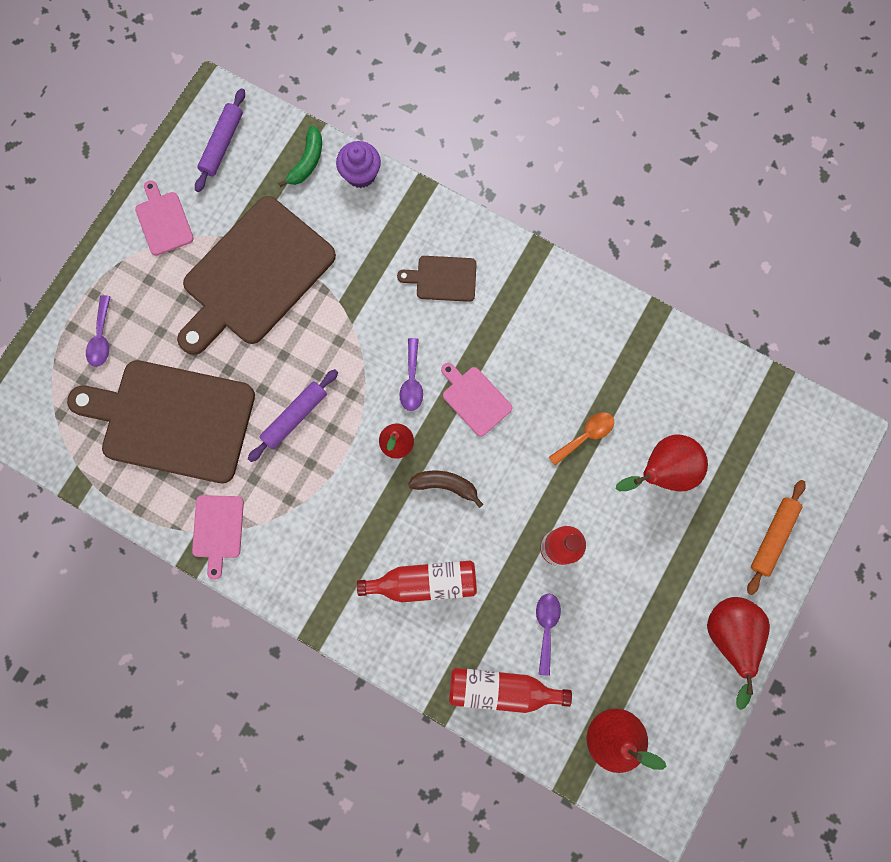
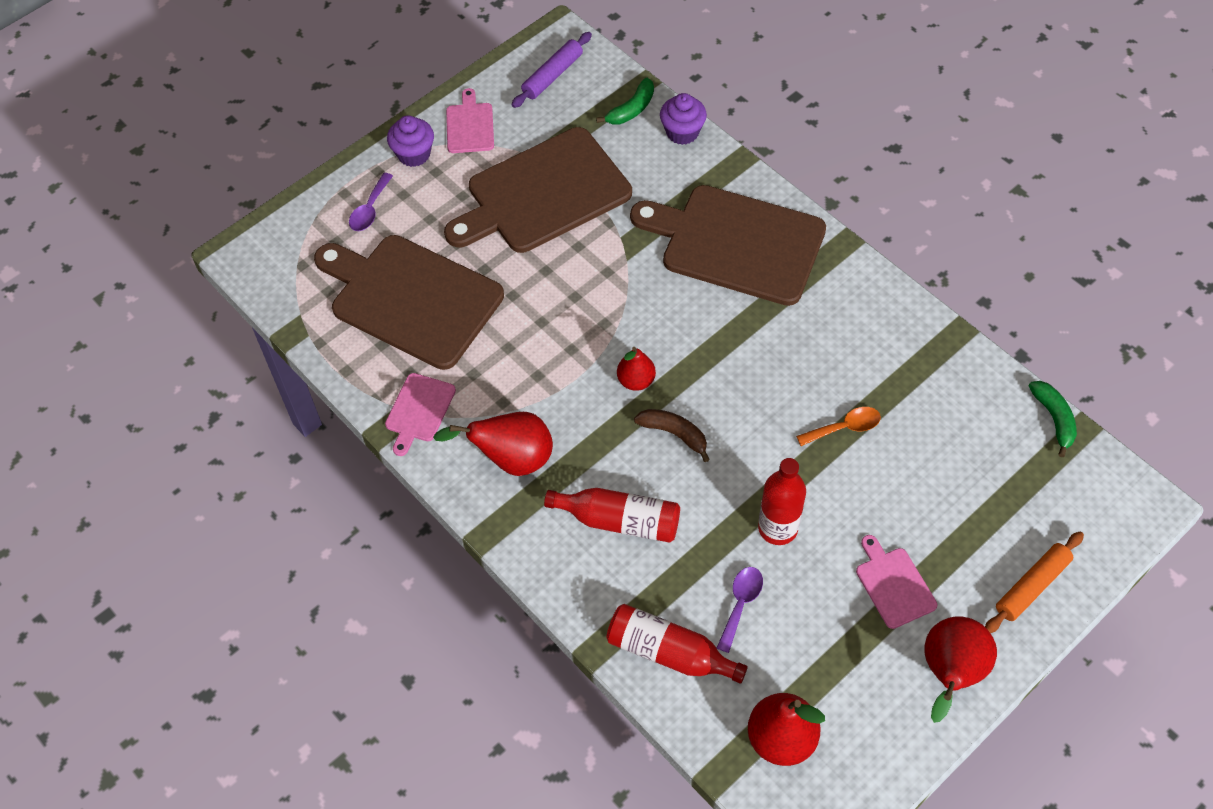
camera: 20 degrees right, 20 degrees down
purple rolling pin [248,369,338,462] -> none
brown cutting board [397,256,477,302] -> brown cutting board [630,185,826,306], size x2.23
purple spoon [400,338,423,411] -> none
pink cutting board [441,363,512,437] -> pink cutting board moved to [856,535,937,629]
red pear [615,434,708,491] -> red pear moved to [433,412,553,476]
none -> purple cupcake [387,115,434,167]
none -> green banana [1029,381,1077,457]

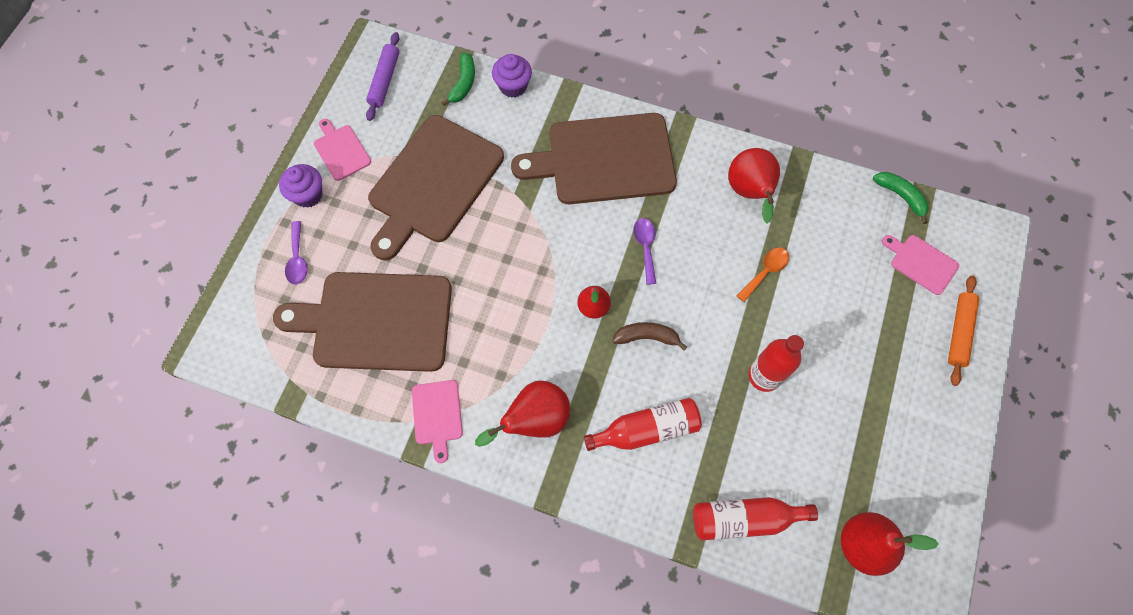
camera: 30 degrees left, 10 degrees up
purple spoon [717,567,763,653] -> purple spoon moved to [633,218,656,285]
pink cutting board [856,535,937,629] -> pink cutting board moved to [882,235,959,295]
red pear [924,617,997,723] -> red pear moved to [728,148,780,224]

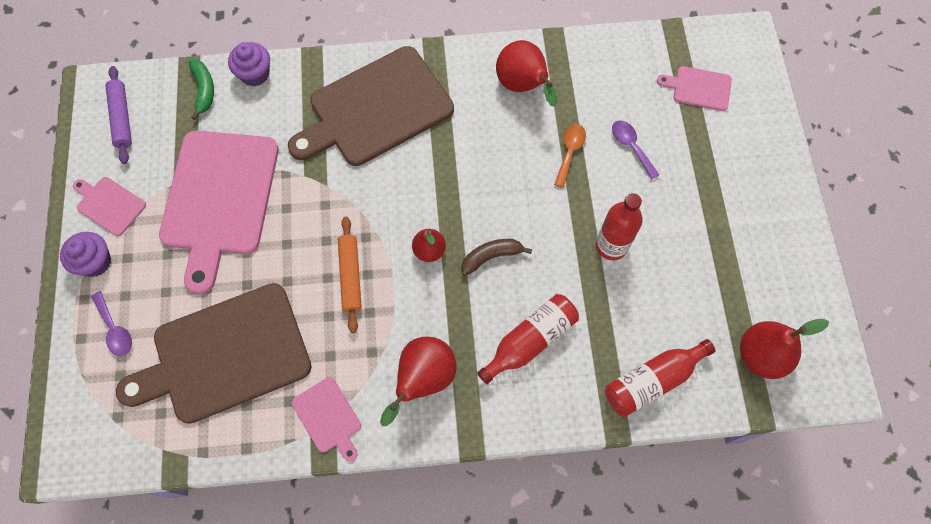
camera: 25 degrees left, 0 degrees up
brown cutting board [368,115,504,260] -> pink cutting board [159,131,279,294]
purple spoon [633,218,656,285] -> purple spoon moved to [612,120,659,179]
green banana [873,172,928,224] -> none
orange rolling pin [948,276,979,386] -> orange rolling pin moved to [338,217,362,333]

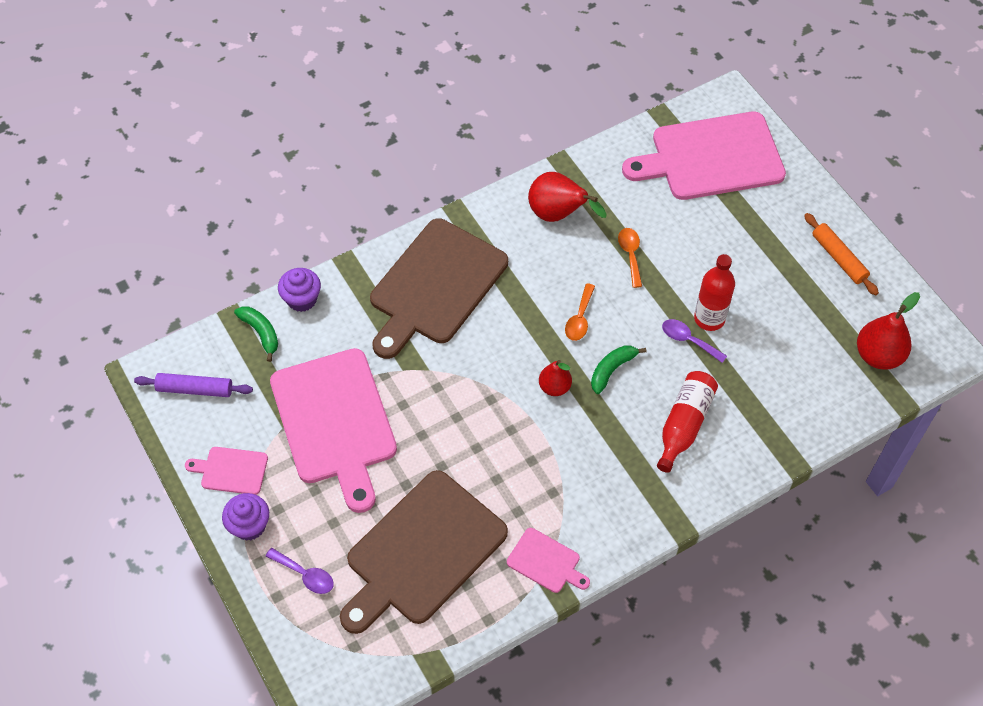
camera: 25 degrees left, 10 degrees down
purple rolling pin [105,66,132,164] -> purple rolling pin turned 45 degrees counterclockwise [134,373,253,397]
orange rolling pin [338,217,362,333] -> orange rolling pin moved to [804,213,879,295]
red pear [380,337,457,426] -> none
brown banana [461,239,532,276] -> green banana [591,345,646,394]
red bottle [605,339,716,417] -> none
purple spoon [612,120,659,179] -> purple spoon moved to [662,319,727,363]
pink cutting board [657,66,732,111] -> pink cutting board [622,112,786,200], size x2.23
none -> orange spoon [565,283,595,341]

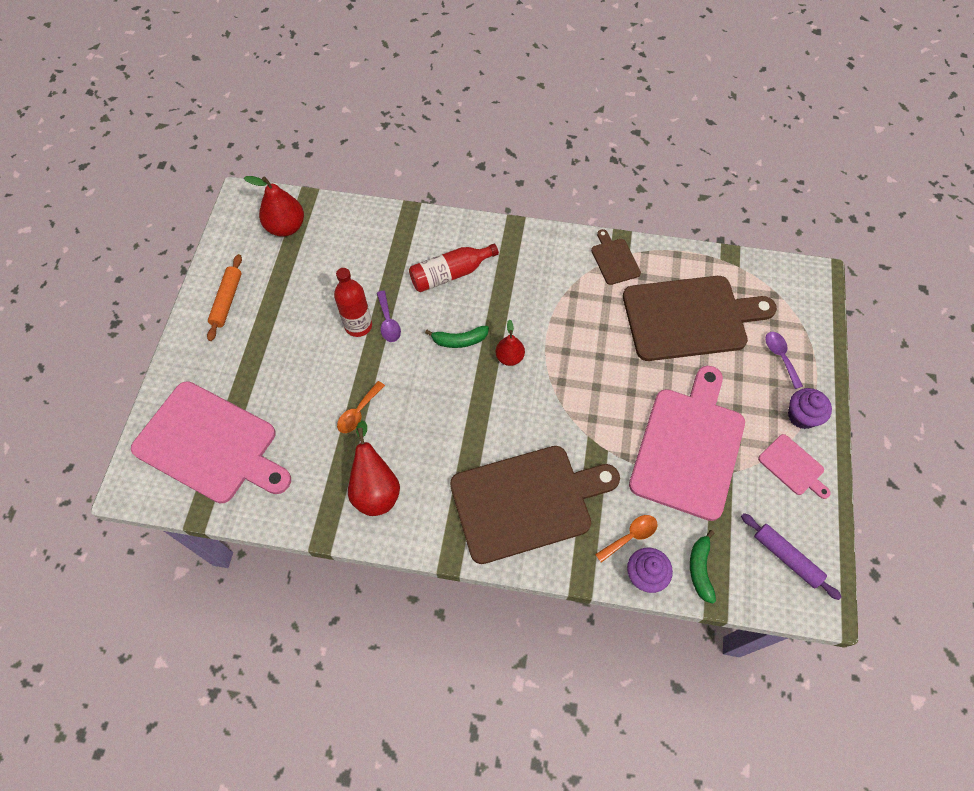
camera: 140 degrees left, 5 degrees up
pink cutting board [507,528,590,593] -> brown cutting board [591,229,641,285]
orange spoon [565,283,595,341] -> orange spoon moved to [595,515,658,563]

